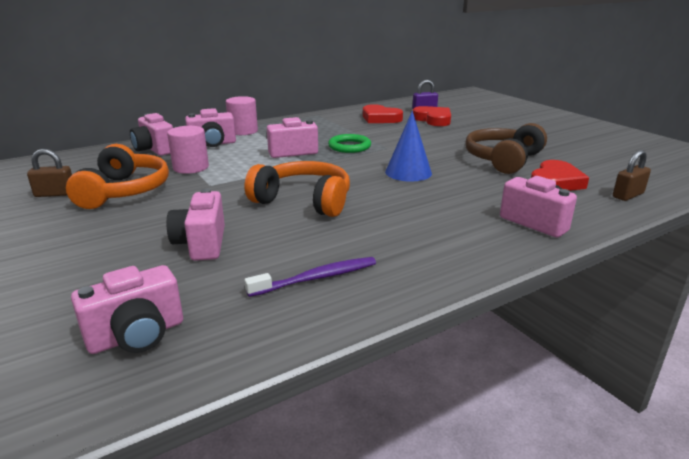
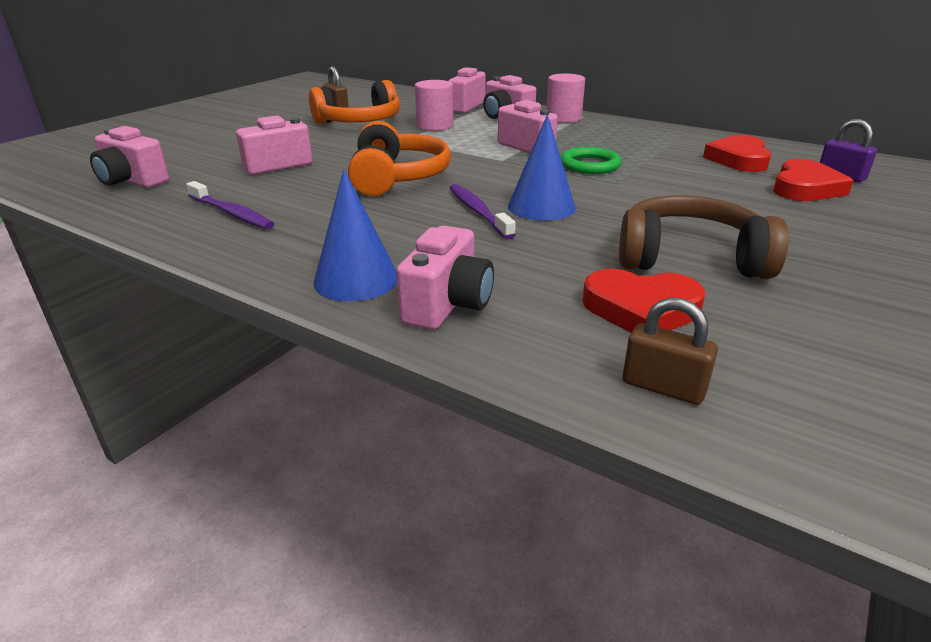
camera: 65 degrees right, 5 degrees up
none -> blue cone [314,169,397,301]
none -> purple toothbrush [450,184,516,239]

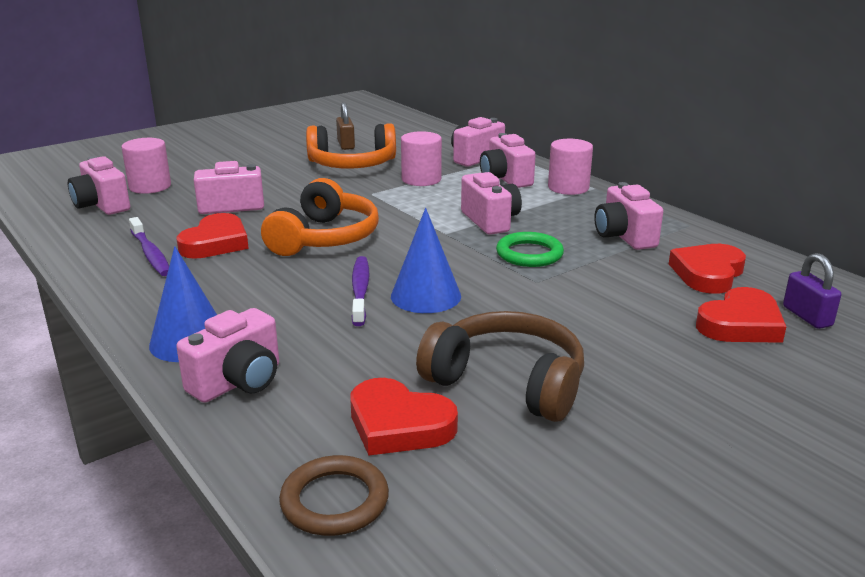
camera: 20 degrees right, 5 degrees down
brown padlock [623,297,718,405] -> brown ring [279,455,389,536]
none -> pink cylinder [121,138,171,194]
none -> red heart [177,213,249,259]
none -> pink camera [594,182,663,250]

